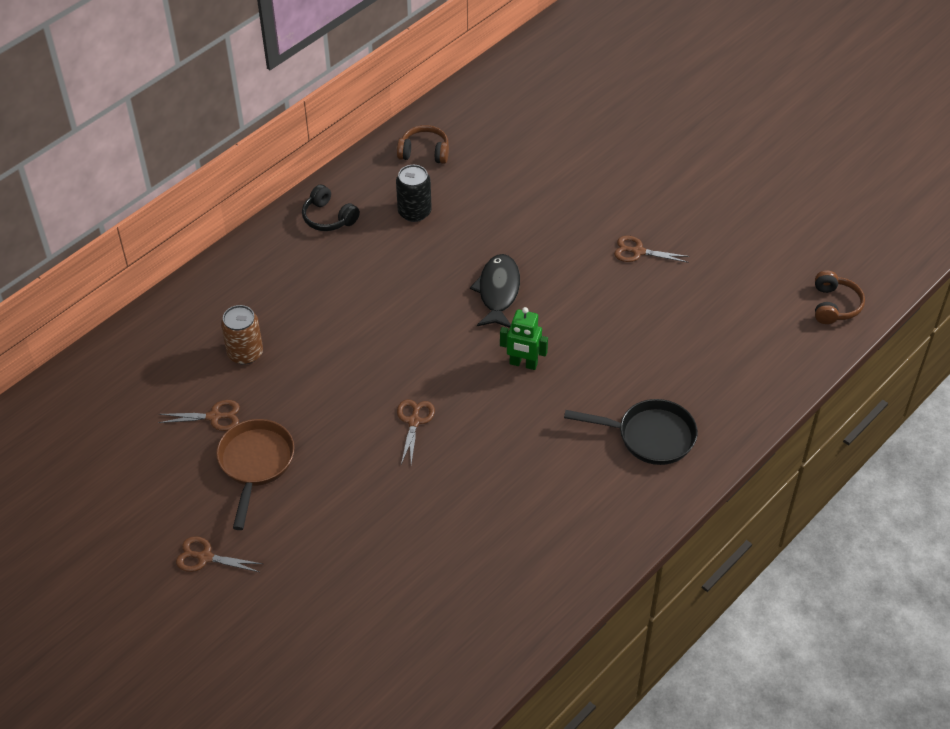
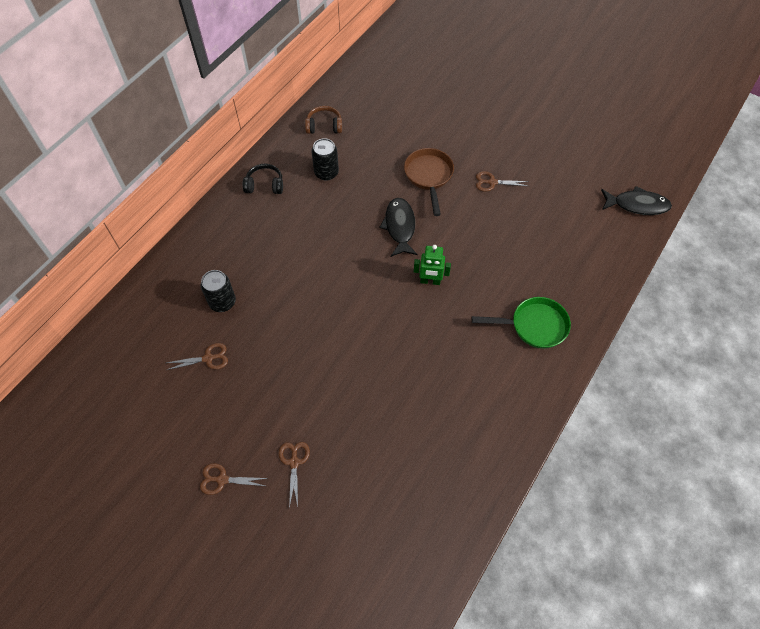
camera: 10 degrees left, 10 degrees up
brown pan [216,419,294,530] -> brown pan moved to [404,148,454,216]
brown can [221,305,263,365] -> black can [201,270,236,312]
black headphones [302,185,360,231] -> black headphones turned 150 degrees clockwise [243,164,283,194]
brown scissors [397,399,435,464] -> brown scissors moved to [279,442,310,508]
black pan [564,399,697,465] -> green pan [472,297,571,349]
brown headphones [815,271,865,324] -> black fish [601,186,672,215]

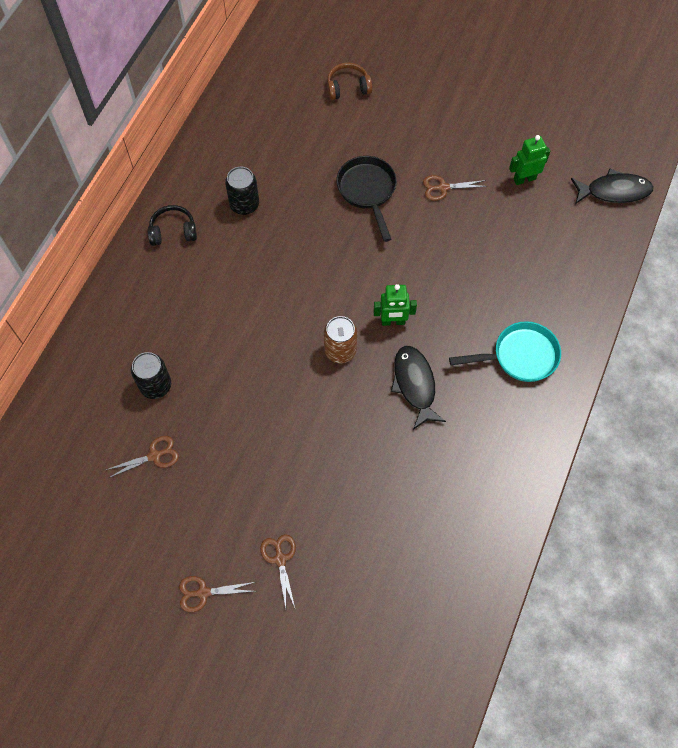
camera: 10 degrees left, 5 degrees up
brown headphones [305,106,342,134] -> brown headphones moved to [327,63,372,100]
black fish [379,198,418,257] -> black fish moved to [391,346,446,430]
brown pan [404,148,454,216] -> black pan [336,156,397,242]
green pan [472,297,571,349] -> turquoise pan [449,321,561,382]
none -> brown can [324,316,357,363]
none -> green robot [509,135,550,185]

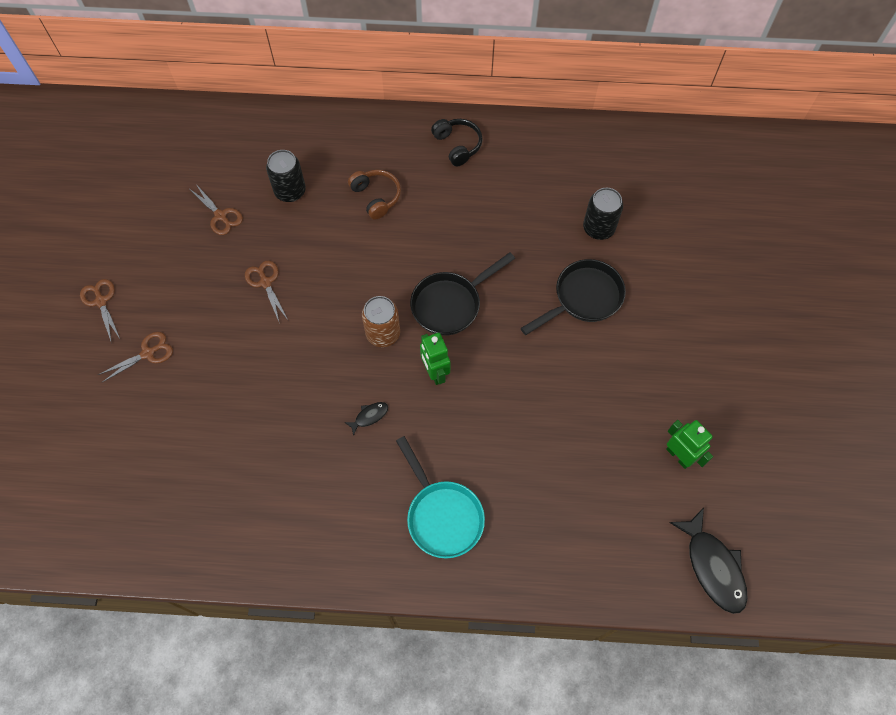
camera: 70 degrees right, 0 degrees up
black can [225,167,259,215] -> black can moved to [583,188,623,240]
brown headphones [327,63,372,100] -> brown headphones moved to [348,170,401,220]
black fish [391,346,446,430] -> black fish [344,402,388,436], size x0.47
brown scissors [423,175,487,201] -> brown scissors moved to [245,261,288,324]
none -> black pan [410,252,515,336]

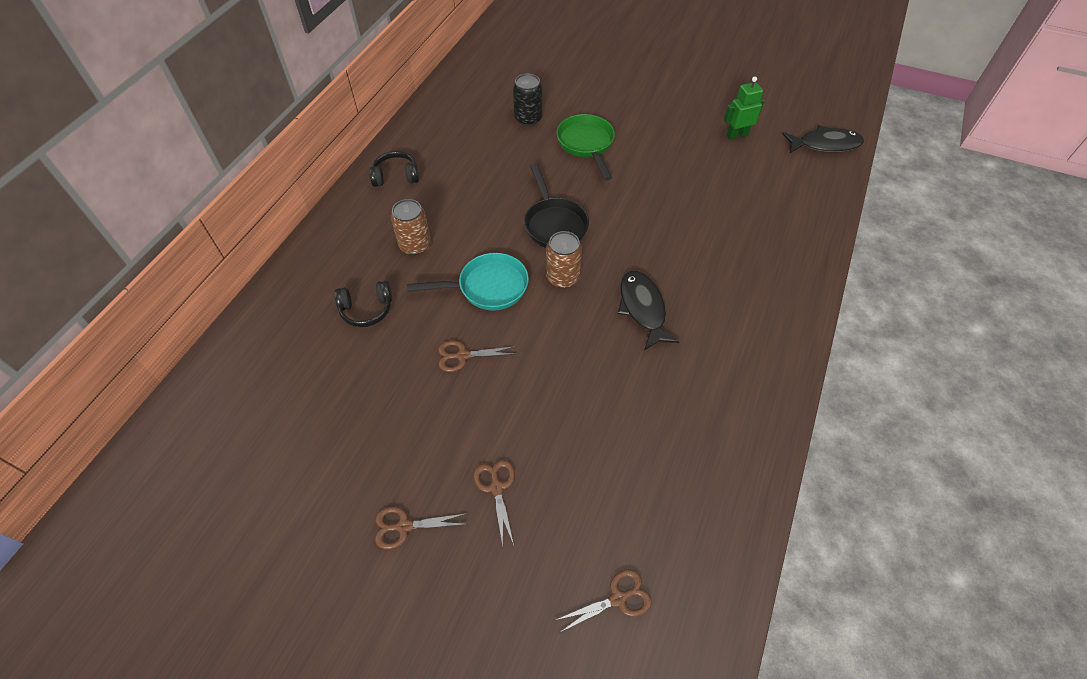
camera: 70 degrees left, 10 degrees down
brown scissors [191,184,243,235] -> brown scissors moved to [556,569,652,633]
black can [266,150,306,202] -> black headphones [334,281,392,327]
black fish [344,402,388,436] -> black fish [618,271,679,350], size x2.13
brown headphones [348,170,401,220] -> brown can [391,199,431,255]
turquoise pan [396,436,485,558] -> turquoise pan moved to [407,253,529,311]
green robot [420,333,450,385] -> none
black pan [521,259,626,335] -> green pan [556,114,615,180]

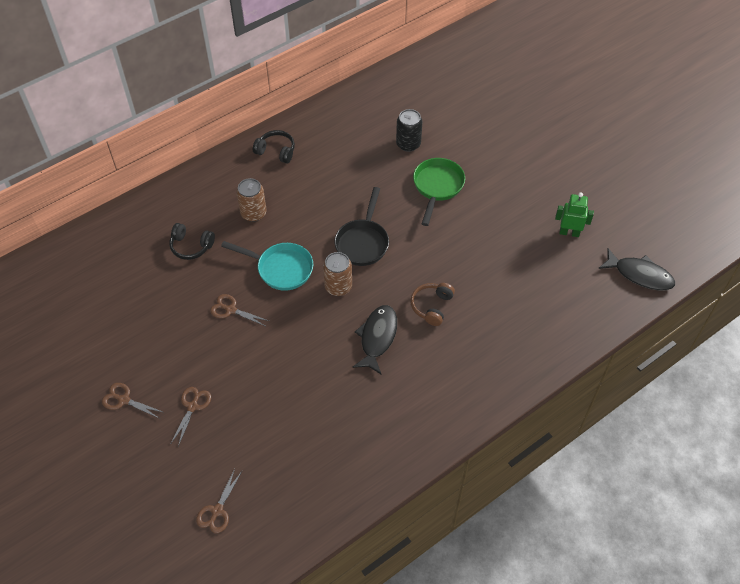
camera: 30 degrees right, 0 degrees up
brown scissors [556,569,652,633] -> brown scissors turned 105 degrees clockwise [196,469,242,533]
none -> brown headphones [410,283,455,326]

